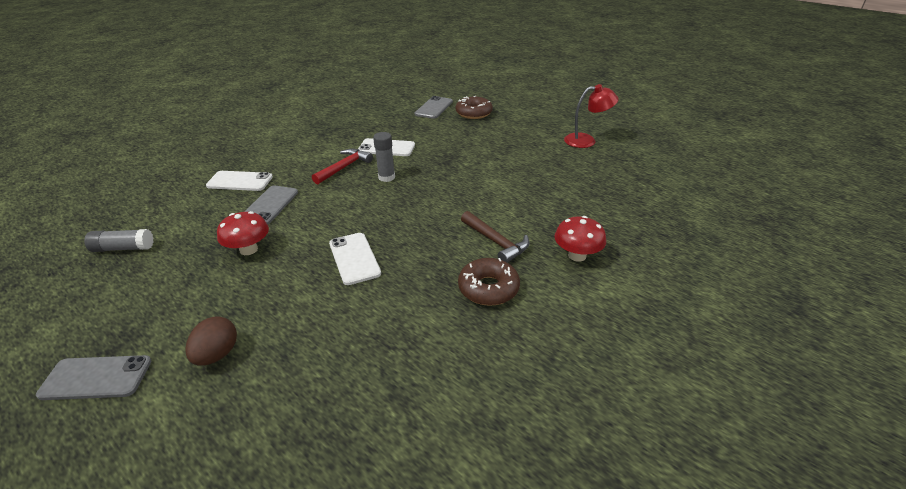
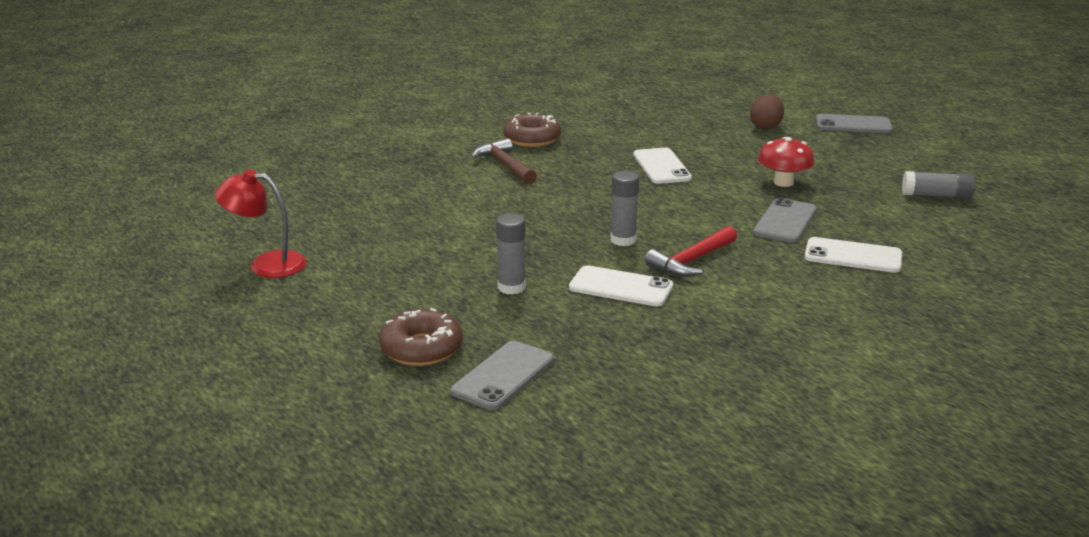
camera: 170 degrees left, 10 degrees down
red mushroom [554,216,606,262] -> none
none -> grey glue stick [496,213,526,295]

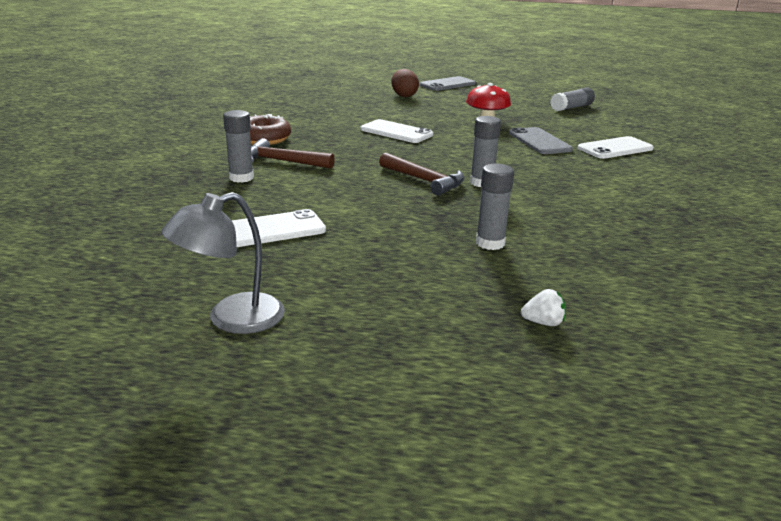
camera: 45 degrees left, 0 degrees up
red lamp [215,169,307,278] -> grey lamp [161,192,285,334]
brown donut [379,308,463,366] -> white strawberry [521,289,566,326]
grey phone [451,341,554,410] -> none
white phone [569,265,673,306] -> white phone moved to [232,209,326,247]
red hammer [645,226,737,277] -> none
none -> grey glue stick [223,110,254,183]
none -> brown hammer [379,153,465,196]

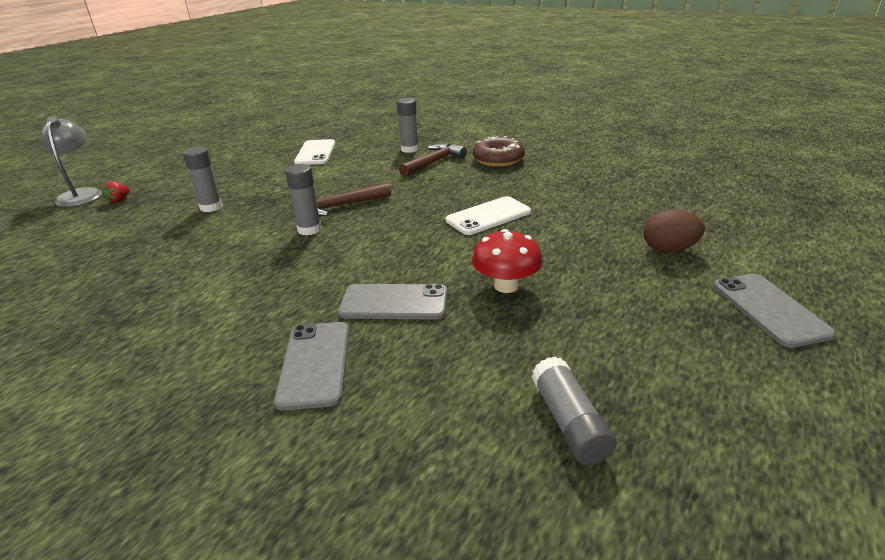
camera: 115 degrees right, 5 degrees up
grey lamp [161,192,285,334] -> grey lamp moved to [42,116,102,207]
white strawberry [521,289,566,326] -> red strawberry [101,181,130,203]
white phone [578,136,654,159] -> grey phone [274,322,349,410]

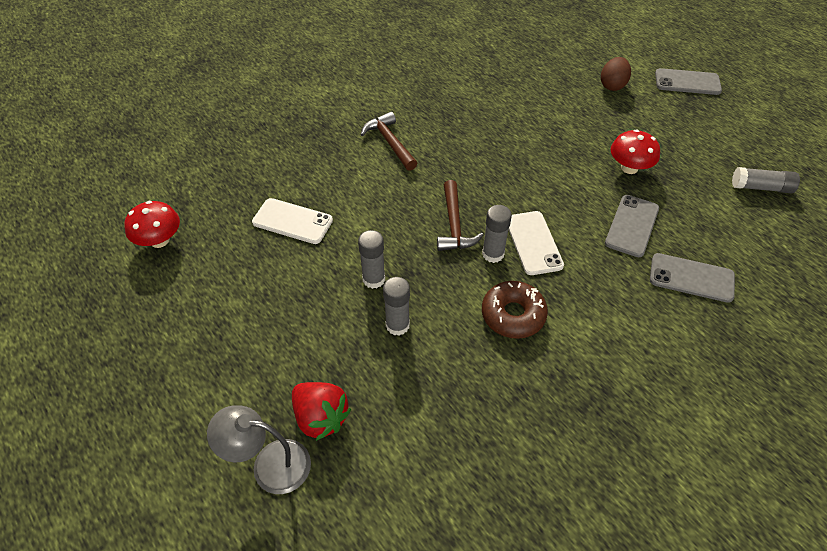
camera: 70 degrees left, 20 degrees up
red strawberry [101,181,130,203] -> red strawberry [292,382,351,441], size x1.98
grey glue stick [397,98,419,153] -> grey glue stick moved to [358,230,385,289]
white phone [446,196,531,235] -> white phone moved to [508,211,564,275]
brown donut [473,136,525,167] -> brown donut moved to [482,281,548,339]
none -> red mushroom [124,201,180,248]

